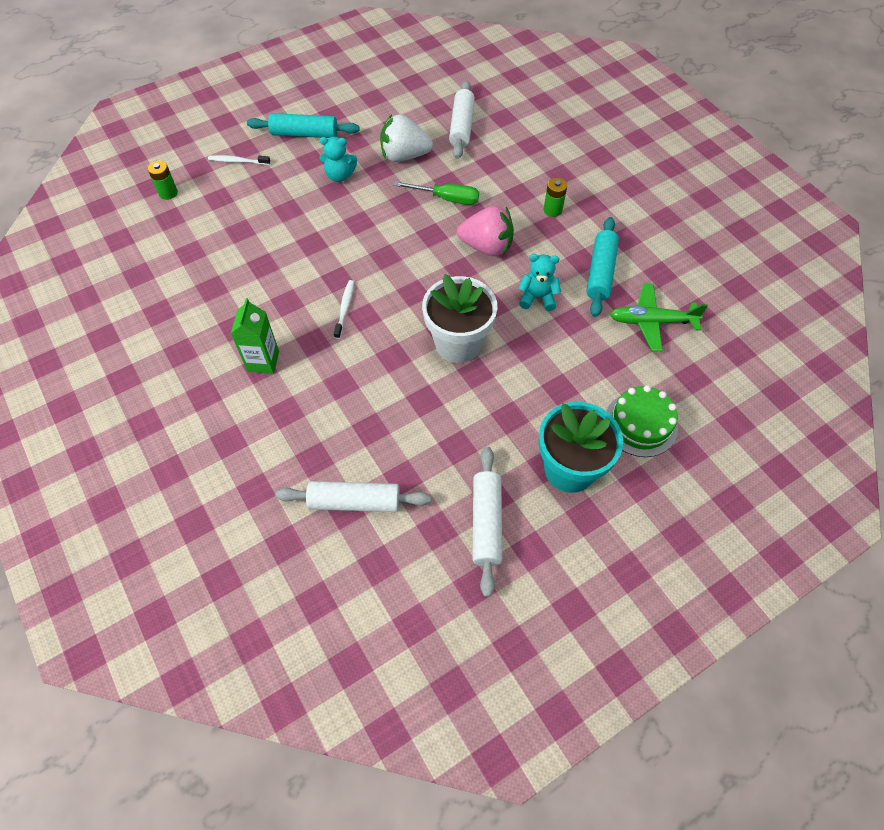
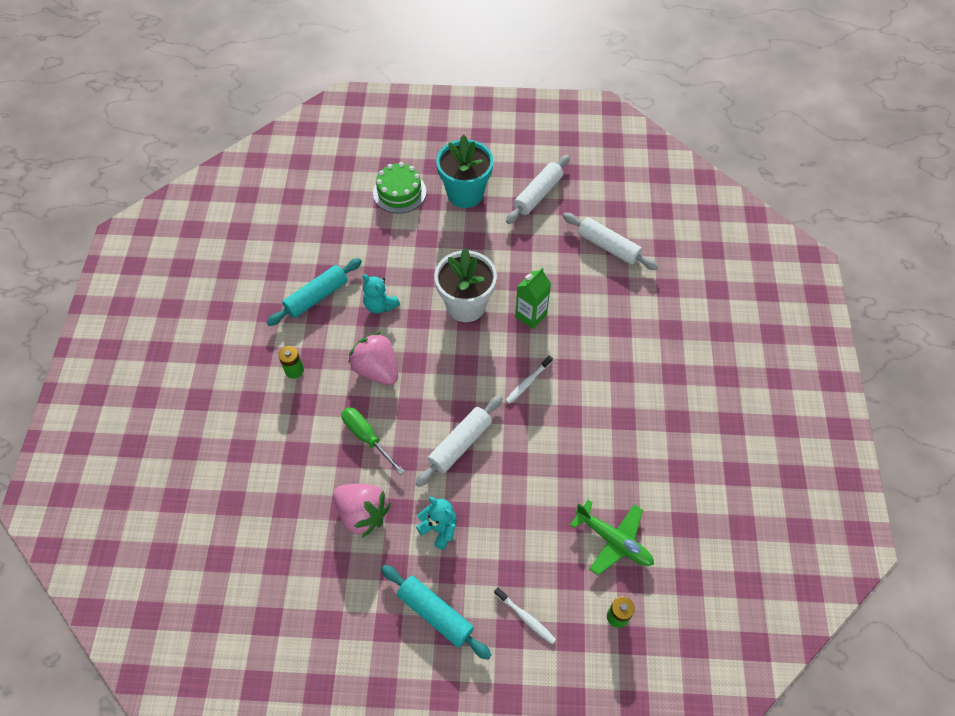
camera: 145 degrees left, 0 degrees up
green carton [231,298,279,374] -> green carton moved to [515,268,551,329]
white strawberry [380,114,433,162] -> pink strawberry [333,484,391,538]
white rolling pin [449,80,475,159] -> white rolling pin moved to [415,395,503,487]
green plane [610,283,708,351] -> green plane moved to [570,500,654,575]

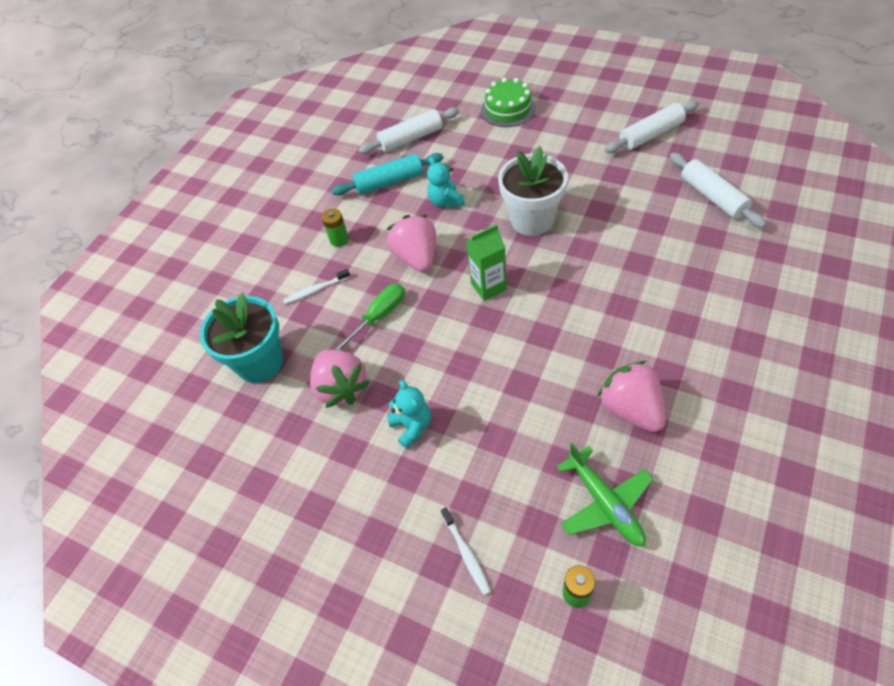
camera: 30 degrees right, 5 degrees down
green screwdriver [341,407,405,475] -> green screwdriver turned 60 degrees clockwise [333,284,405,350]
turquoise rolling pin [381,565,491,660] -> none
white rolling pin [415,395,503,487] -> white rolling pin moved to [358,107,459,154]
turquoise flower pot [436,134,494,208] -> turquoise flower pot moved to [200,293,283,383]
white toothbrush [506,355,553,404] -> white toothbrush moved to [283,269,350,304]
green carton [515,268,551,329] -> green carton moved to [466,224,507,301]
none -> pink strawberry [597,361,666,432]

